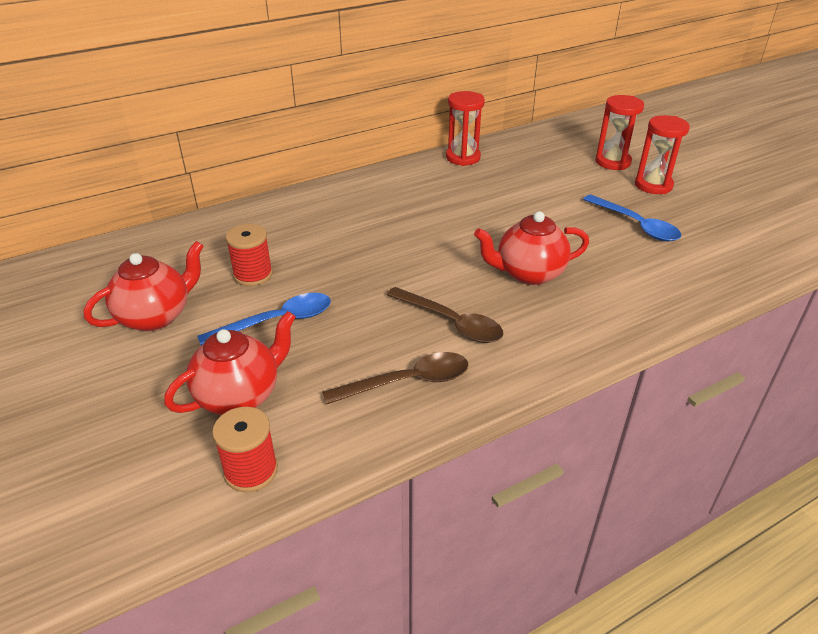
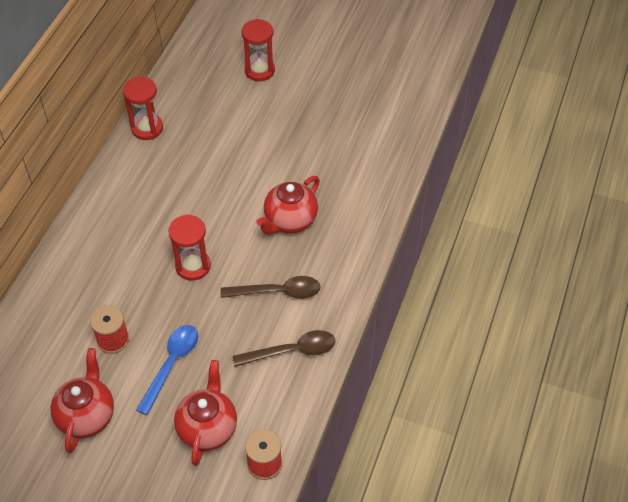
camera: 40 degrees left, 15 degrees up
brown spoon [322,352,468,405] -> brown spoon turned 45 degrees clockwise [233,330,335,367]
blue spoon [583,194,681,241] -> none
red hourglass [635,115,690,194] -> red hourglass moved to [168,214,211,281]

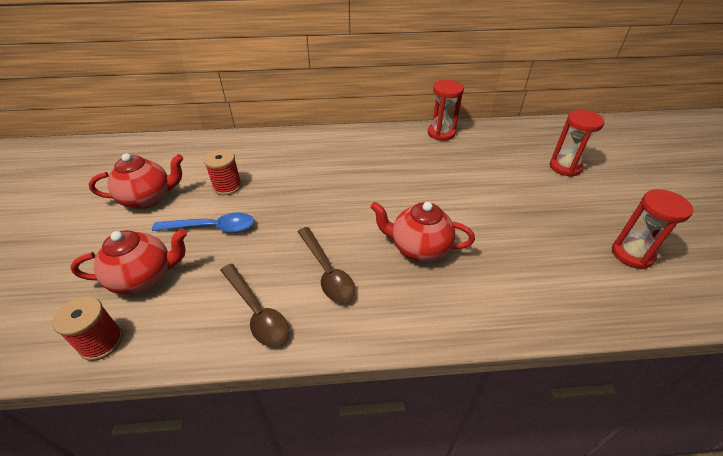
camera: 65 degrees right, 10 degrees down
red hourglass [168,214,211,281] -> red hourglass moved to [611,189,693,269]

